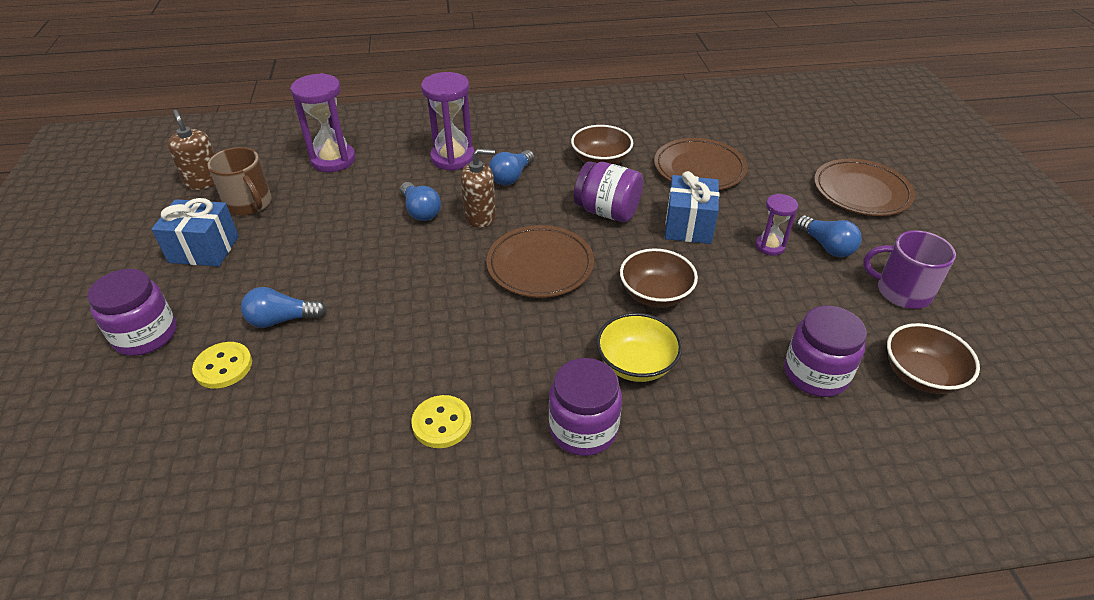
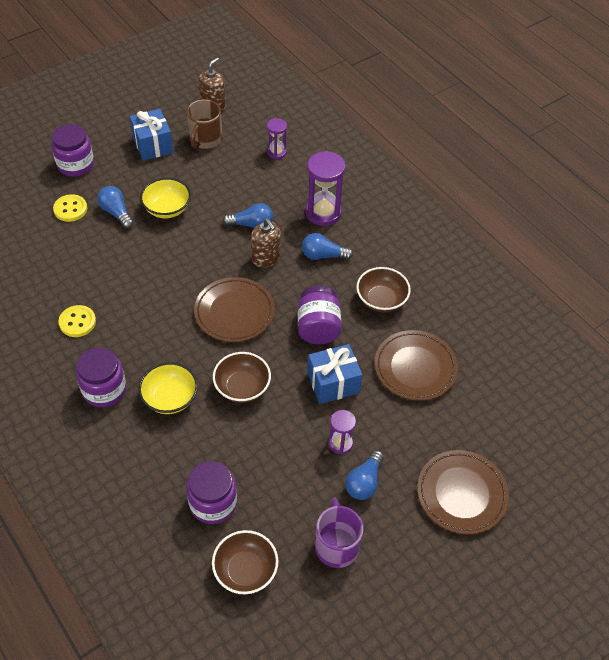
camera: 60 degrees right, 10 degrees up
purple hourglass [291,73,356,172] -> purple hourglass [267,118,287,159], size x0.57
blue light bulb [400,182,441,221] -> blue light bulb turned 120 degrees counterclockwise [223,203,273,228]
none -> yellow bowl [140,178,191,218]

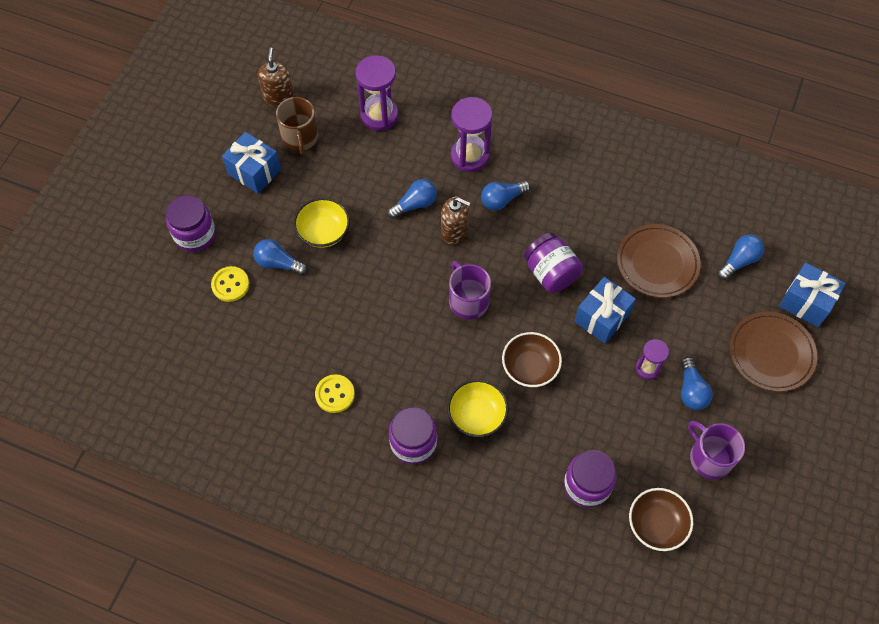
camera: 30 degrees left, 10 degrees up
brown plate [194,277,275,342] -> purple mug [449,261,491,320]
purple hourglass [267,118,287,159] -> purple hourglass [356,55,398,131], size x1.75
brown bowl [356,267,411,313] -> none
none -> blue light bulb [717,234,764,280]
none -> blue gift [779,262,846,327]

